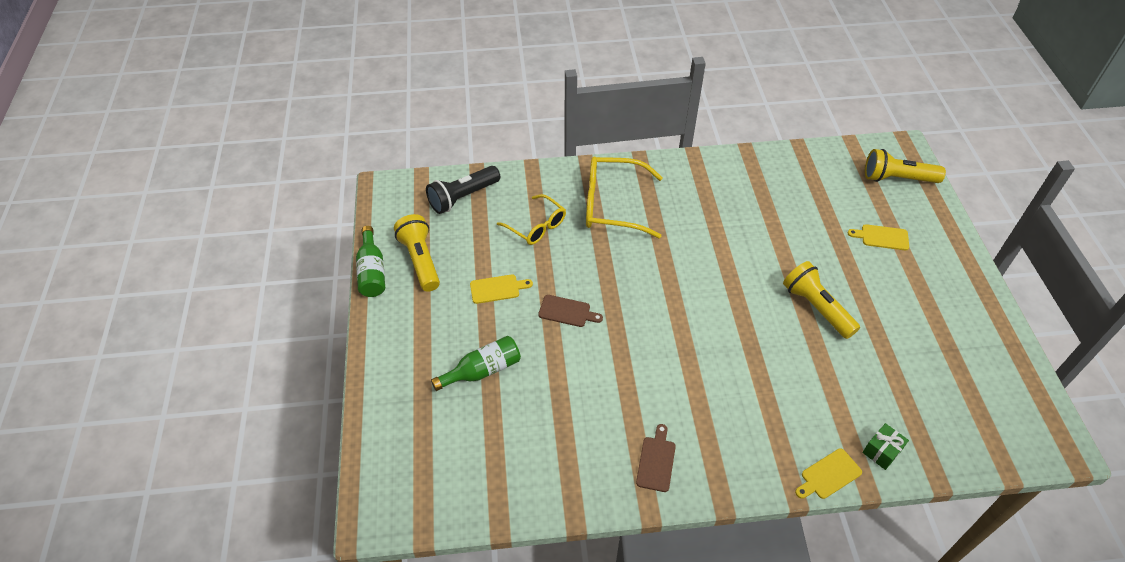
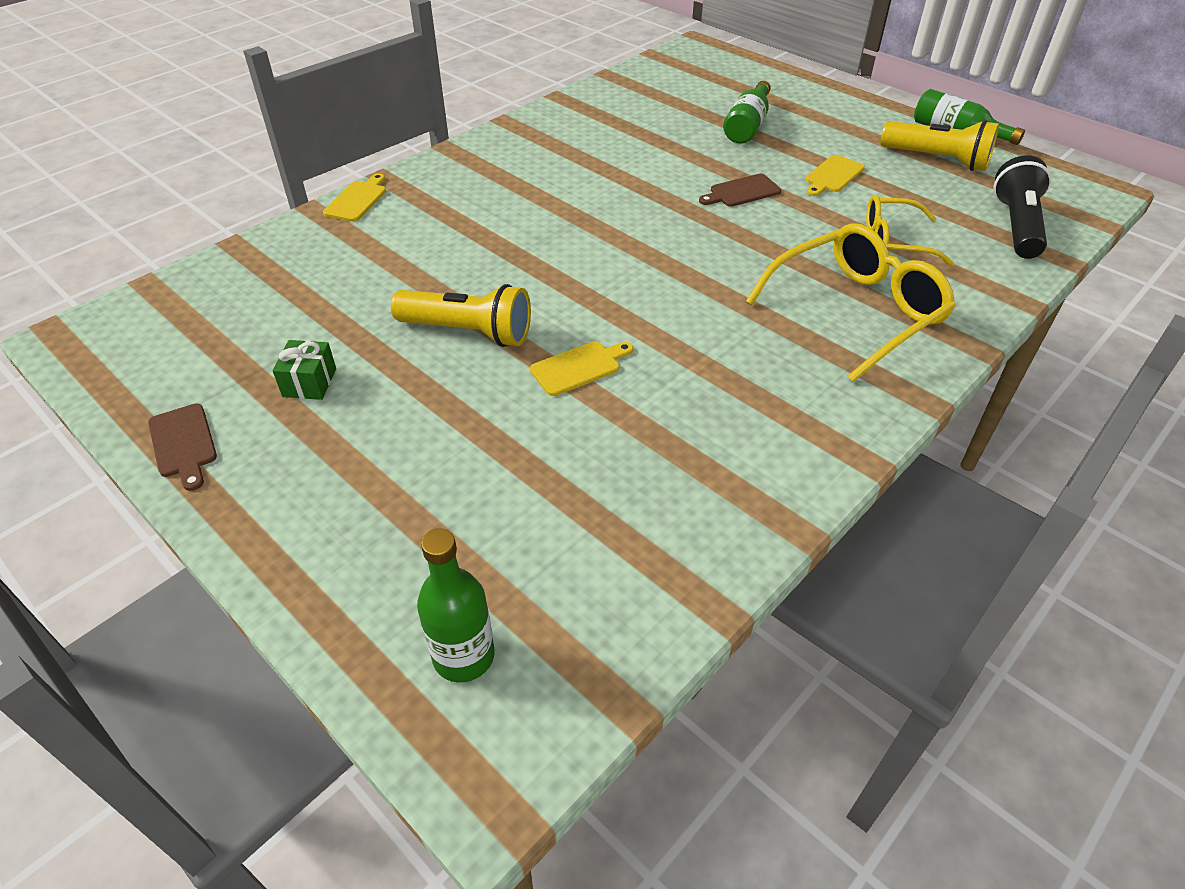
camera: 140 degrees right, 5 degrees down
brown cutting board [636,424,676,492] -> brown cutting board moved to [148,403,217,491]
yellow cutting board [848,224,909,250] -> yellow cutting board moved to [530,341,633,396]
green gift [862,423,909,470] -> green gift moved to [273,340,336,400]
yellow flashlight [865,149,946,183] -> green bottle [417,528,495,683]

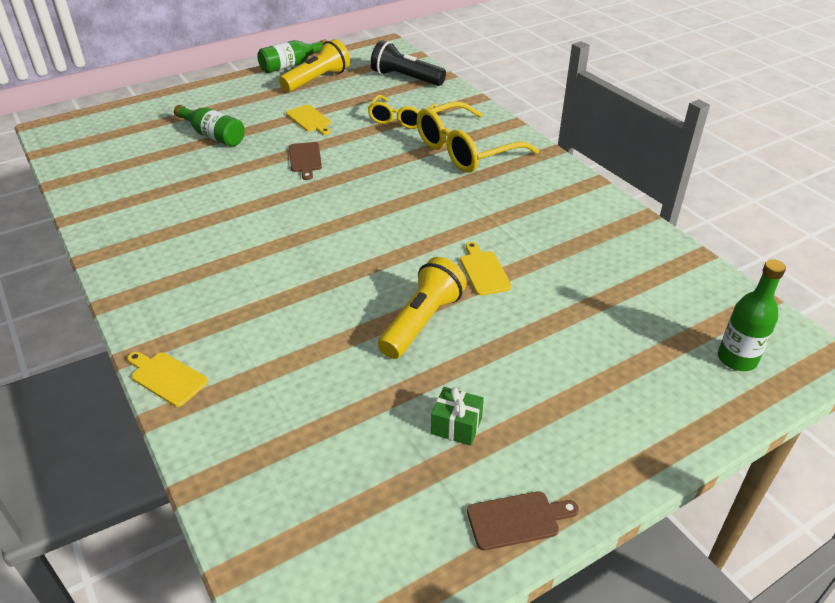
camera: 75 degrees left, 5 degrees down
yellow glasses [746,223,956,382] -> yellow glasses turned 105 degrees counterclockwise [416,101,539,173]

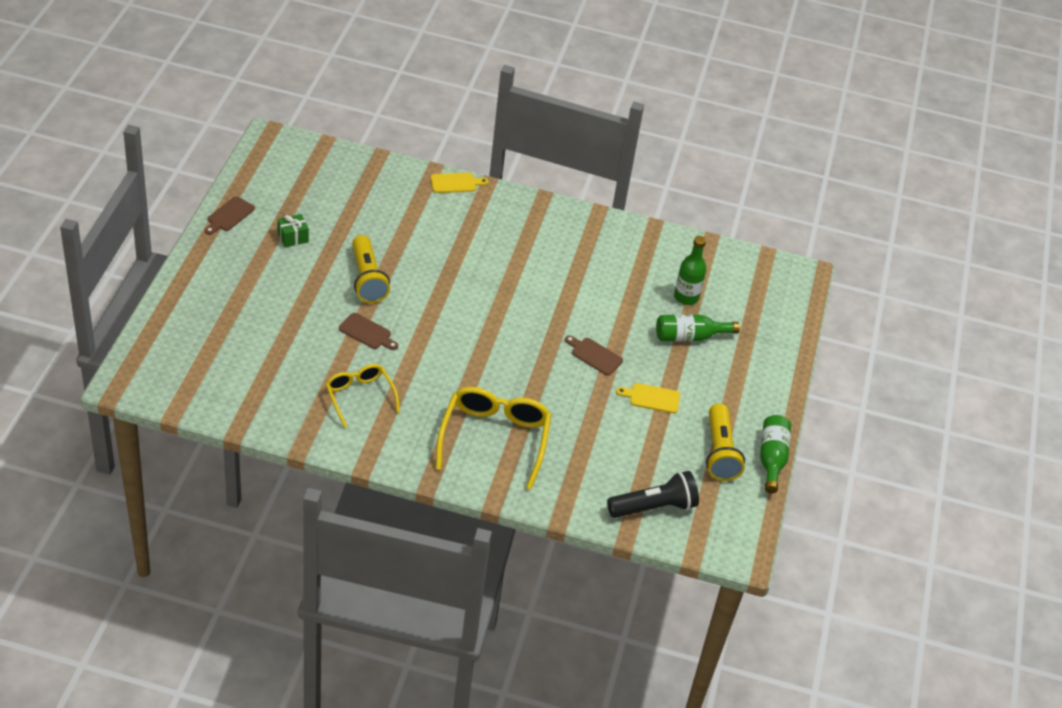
camera: 130 degrees right, 5 degrees up
yellow glasses [367,95,436,129] -> yellow glasses moved to [325,364,400,428]
yellow cutting board [460,242,512,296] -> brown cutting board [339,313,398,350]
green bottle [718,260,786,371] -> green bottle moved to [674,236,706,305]

